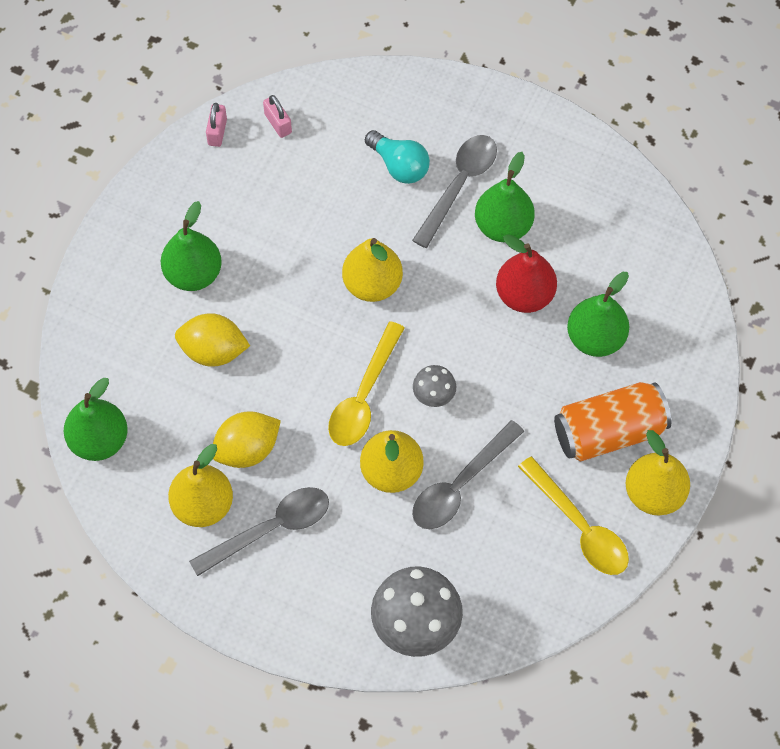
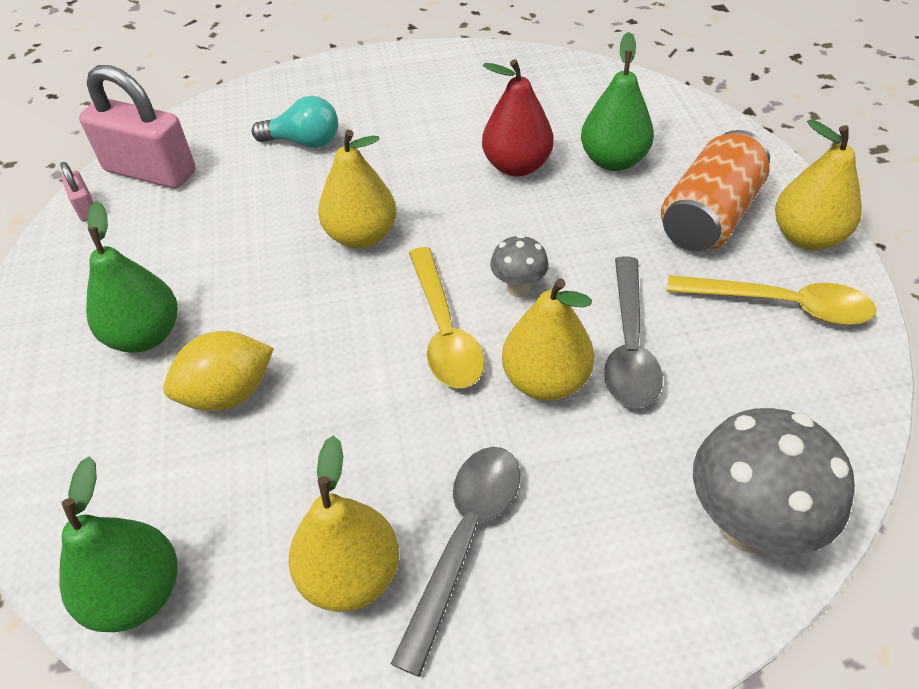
camera: 35 degrees left, 15 degrees down
yellow lemon [213,411,281,468] -> none
pink padlock [263,95,292,138] -> pink padlock [79,65,196,189], size x2.24
grey spoon [412,135,497,248] -> none
green pear [475,152,535,242] -> none

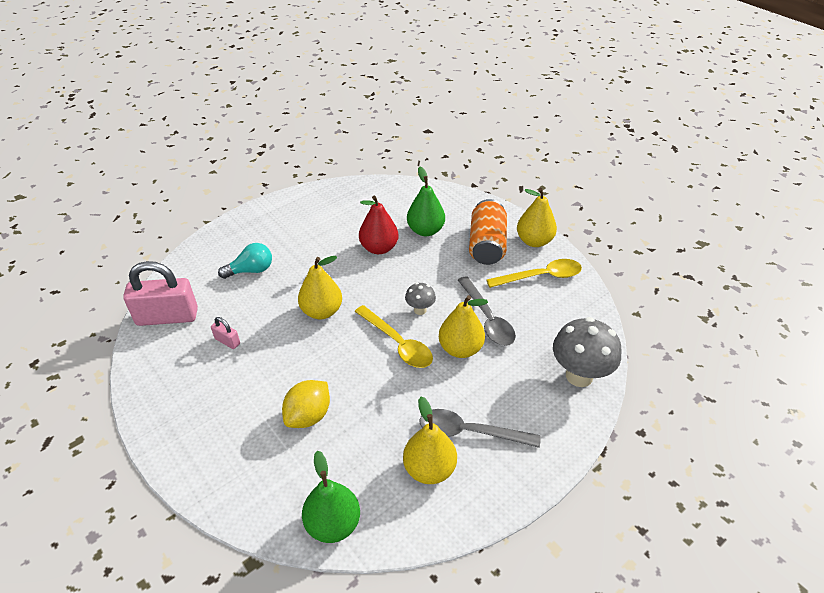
camera: 30 degrees left, 5 degrees down
pink padlock [60,162,94,221] -> pink padlock moved to [211,317,240,349]
green pear [86,201,178,352] -> none
grey spoon [391,447,520,677] -> grey spoon turned 75 degrees counterclockwise [419,409,541,448]

